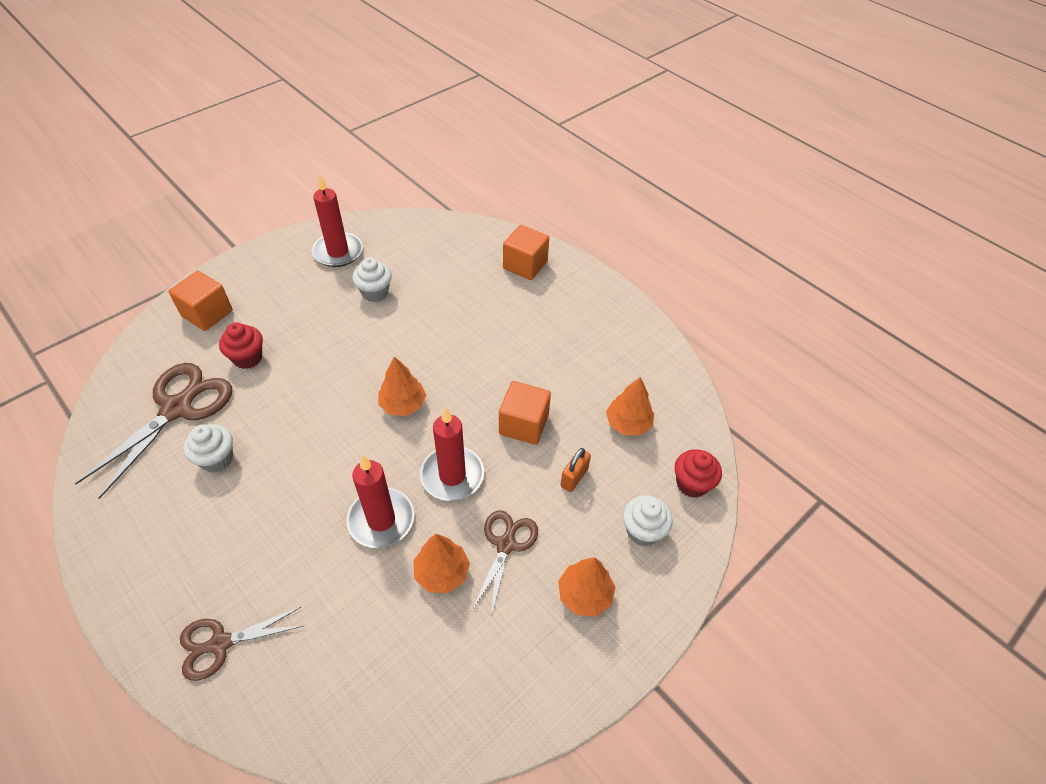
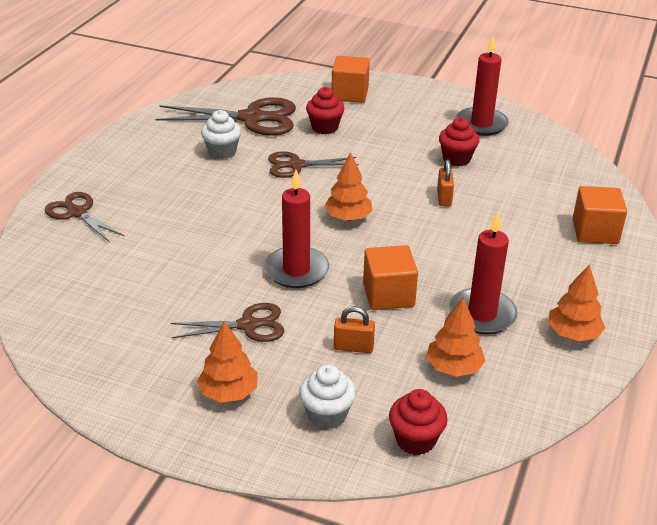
camera: 65 degrees right, 15 degrees down
red candle [347,455,414,548] -> red candle moved to [449,211,518,334]
white cupcake [353,257,392,302] -> red cupcake [439,117,479,167]
orange tree [413,534,470,593] -> orange tree moved to [548,264,605,341]
none -> brown scissors [268,151,358,178]
none -> orange padlock [437,159,454,206]

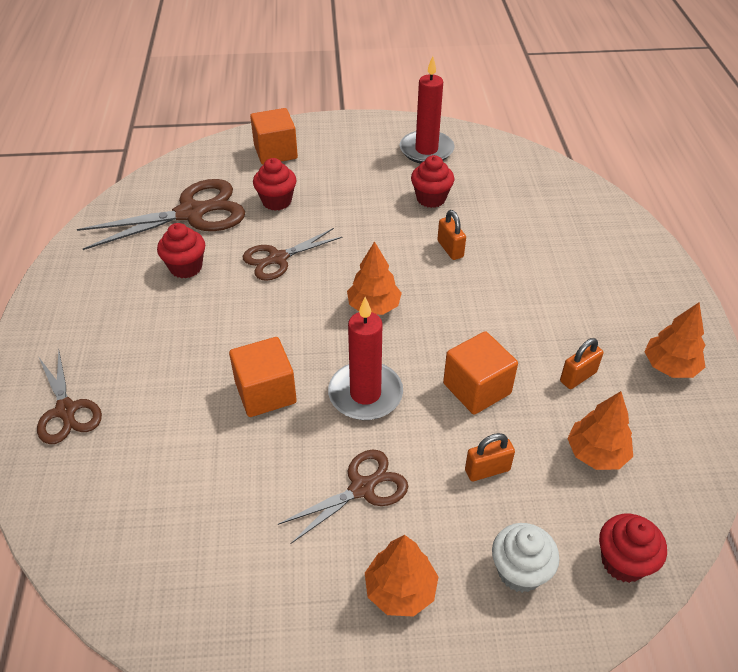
camera: 25 degrees left, 10 degrees up
brown scissors [45,192,125,243] -> brown scissors turned 135 degrees counterclockwise [37,349,102,444]
white cupcake [201,110,241,159] -> red cupcake [157,223,205,279]
red candle [449,211,518,334] -> orange padlock [560,338,604,389]
orange cube [572,186,627,244] -> orange cube moved to [229,337,297,417]

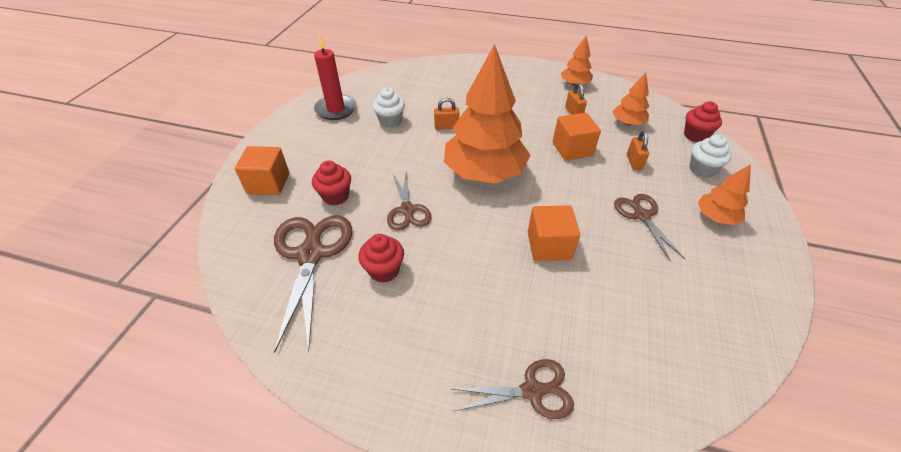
camera: 70 degrees left, 0 degrees up
red candle [328,297,403,420] -> none
orange tree [347,241,402,315] -> orange tree [444,44,530,183], size x2.11
red cupcake [411,155,454,208] -> white cupcake [373,88,405,128]

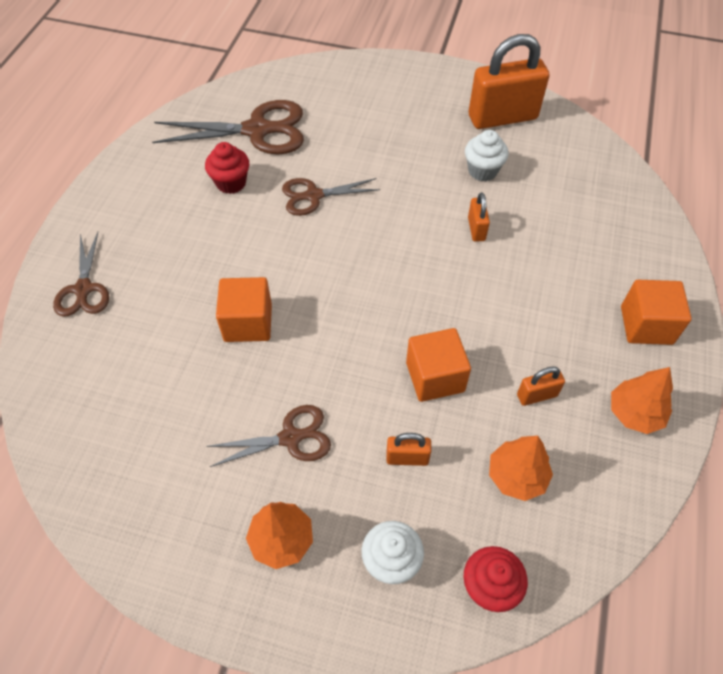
camera: 90 degrees right, 10 degrees up
orange cube [235,146,289,195] -> orange cube moved to [621,280,692,345]
red cupcake [312,160,351,206] -> none
red candle [314,33,357,120] -> orange padlock [469,34,549,129]
orange tree [444,44,530,183] -> none

